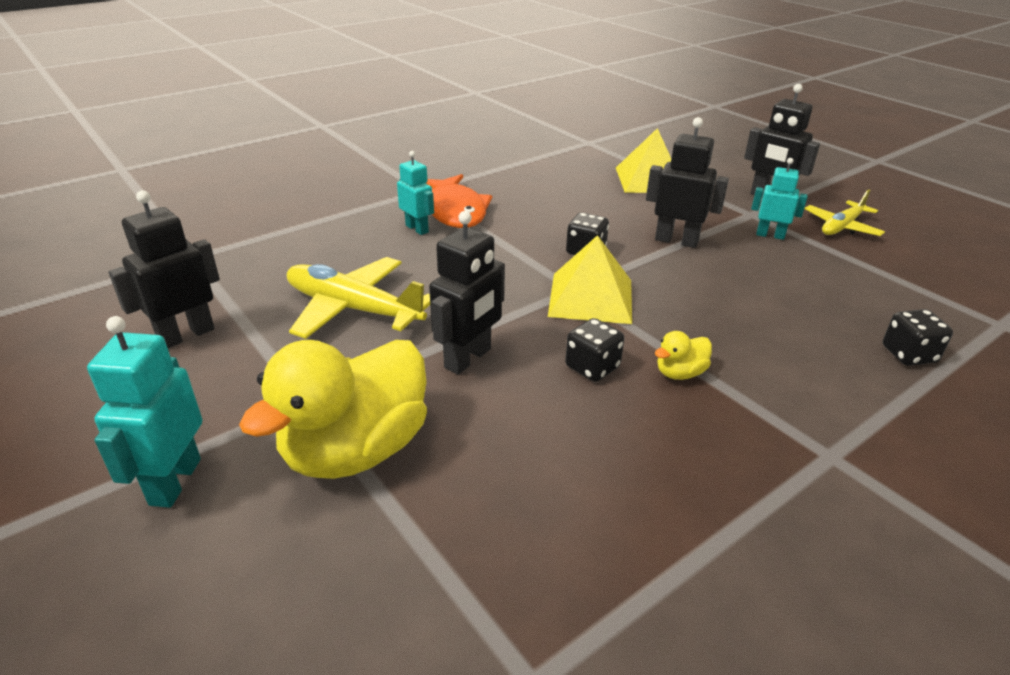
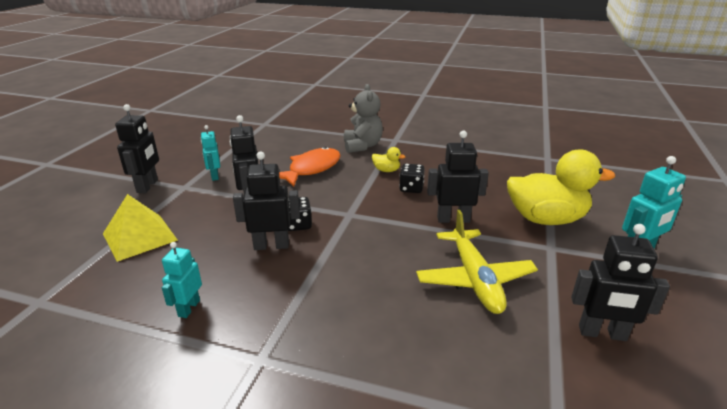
camera: 125 degrees left, 5 degrees down
turquoise robot [397,151,434,235] -> turquoise robot moved to [162,242,202,318]
orange fish [426,174,492,228] -> orange fish moved to [279,147,341,187]
yellow pyramid [548,235,632,324] -> none
yellow plane [805,190,885,236] -> none
black dice [883,309,953,366] -> none
none -> black robot [233,151,300,250]
none -> grey teddy bear [344,84,383,153]

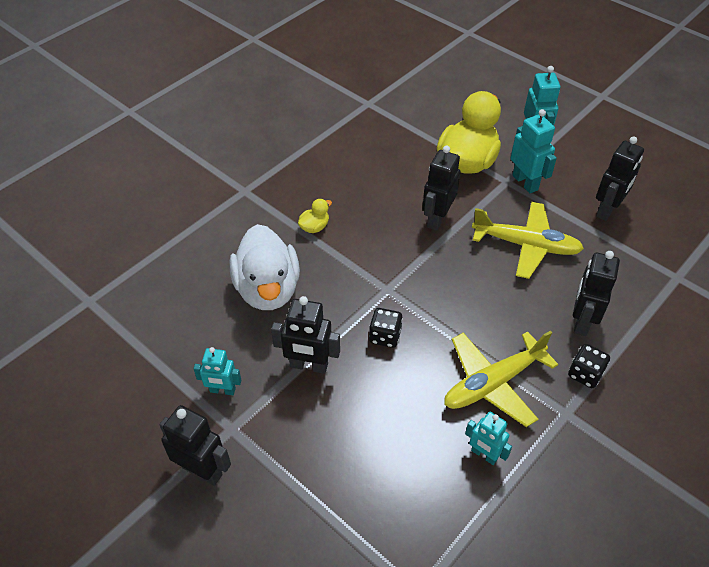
camera: 65 degrees left, 20 degrees up
yellow pyramid [103,194,178,262] -> none
black robot [233,151,300,250] -> black robot moved to [573,251,620,336]
orange fish [279,147,341,187] -> white duck [229,224,300,310]
grey teddy bear [344,84,383,153] -> none
black dice [399,164,425,193] -> black dice moved to [568,344,610,388]
none -> yellow plane [444,331,558,427]
none -> turquoise robot [510,109,557,193]

